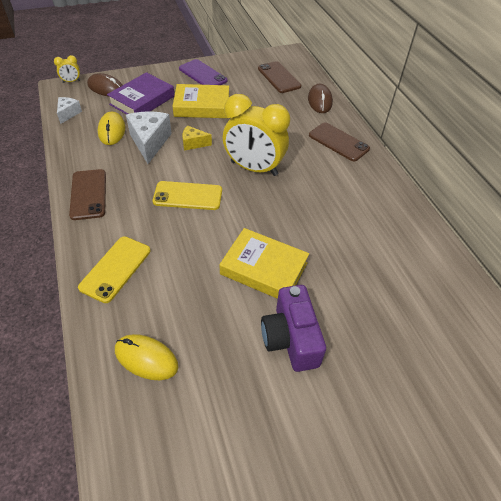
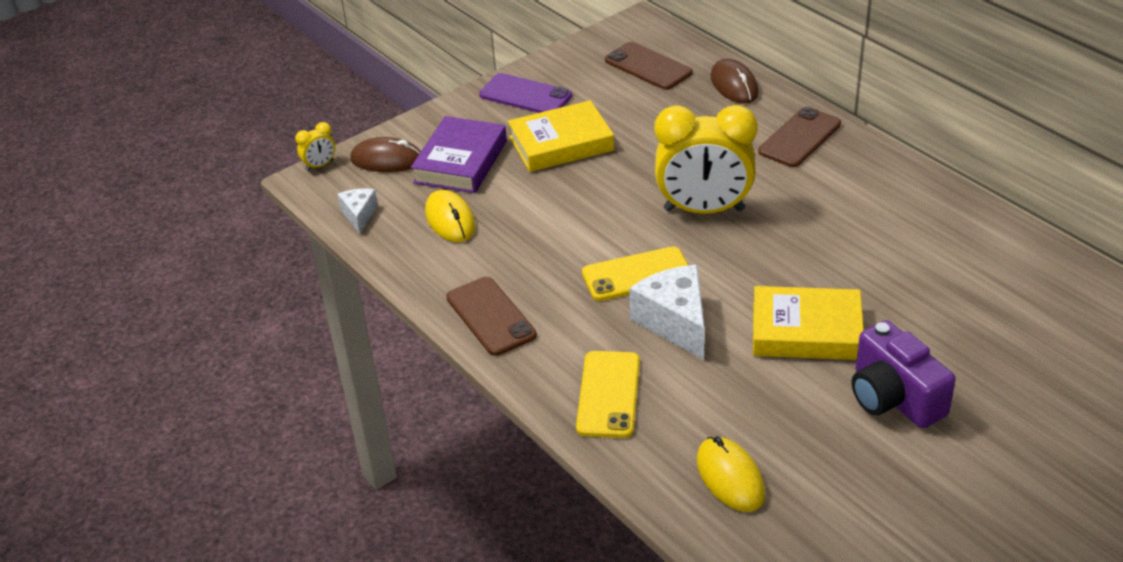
camera: 15 degrees left, 10 degrees down
yellow mouse [115,334,178,380] -> yellow mouse turned 60 degrees clockwise [696,437,765,512]
white cheese [126,112,172,164] -> white cheese moved to [629,265,705,360]
yellow cheese [182,125,212,151] -> none
brown phone [309,123,370,161] -> brown phone turned 75 degrees counterclockwise [758,107,841,167]

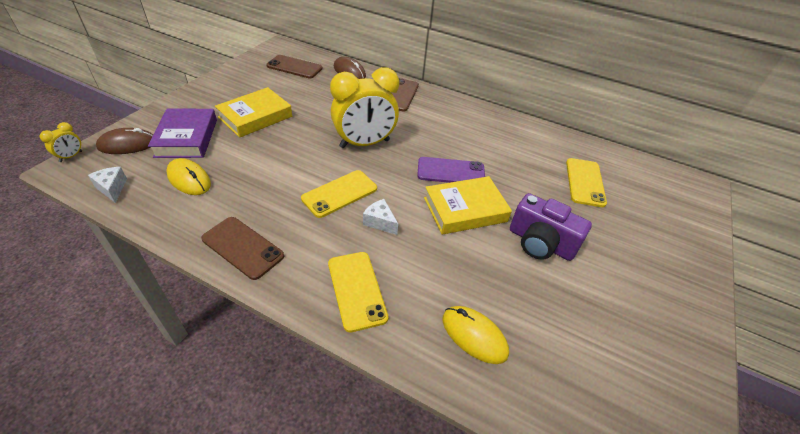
camera: 30 degrees left, 5 degrees up
purple phone [479,73,572,113] -> purple phone moved to [417,157,485,183]
white cheese [629,265,705,360] -> white cheese [363,199,398,235], size x0.55
none -> yellow phone [566,158,607,207]

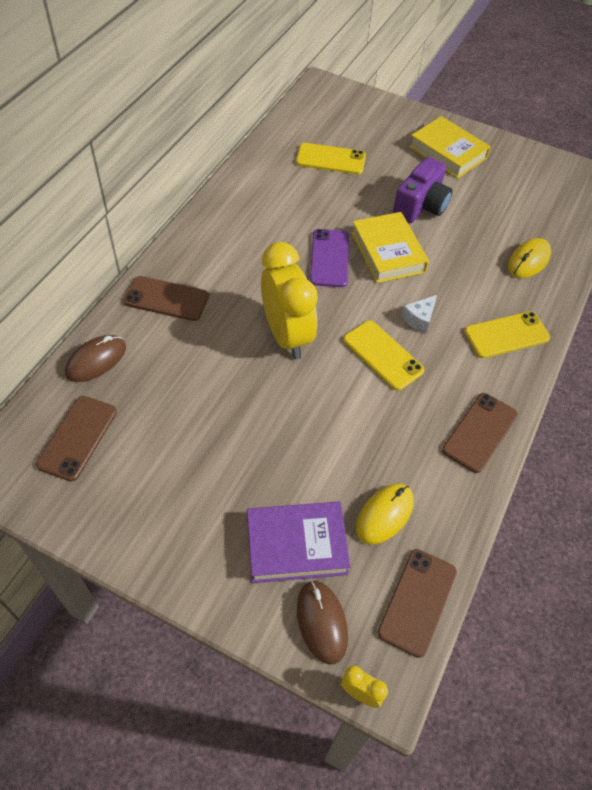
camera: 90 degrees left, 10 degrees up
white cheese [88,167,127,203] -> brown phone [377,549,457,658]
yellow book [215,87,292,138] -> yellow book moved to [409,116,491,179]

